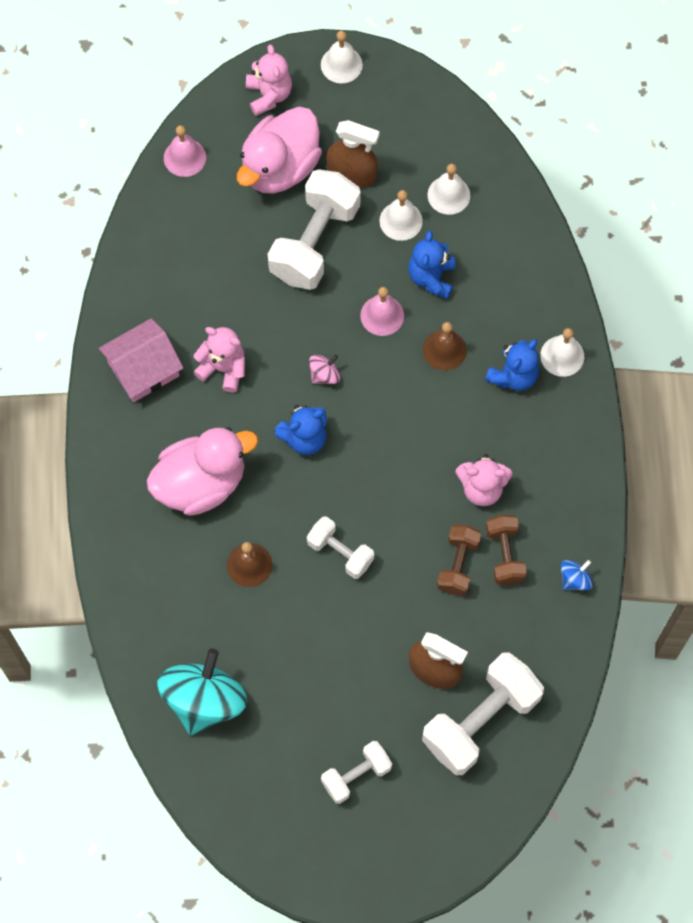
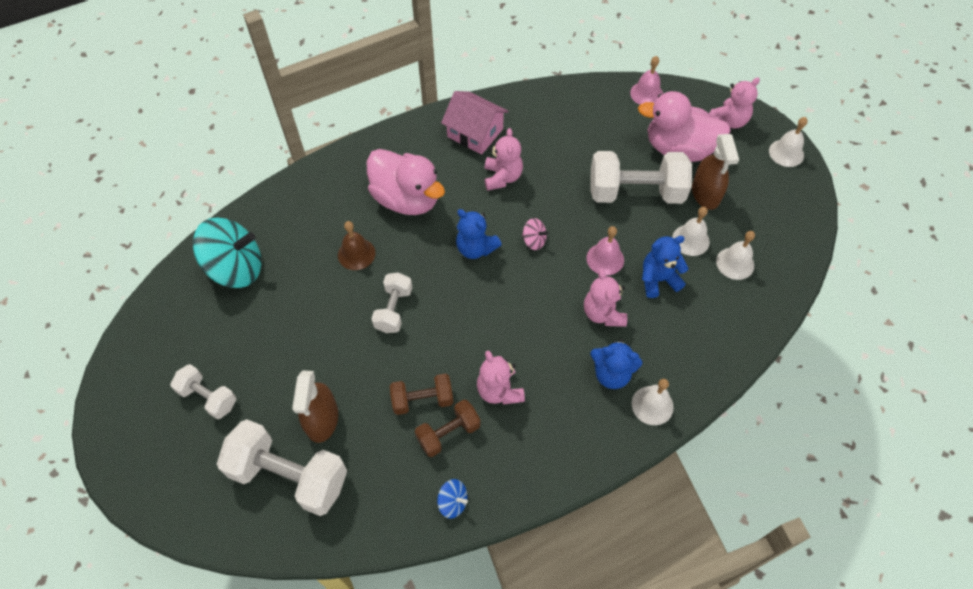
camera: 65 degrees right, 10 degrees down
brown bell [422,322,467,371] -> pink teddy bear [584,269,627,327]

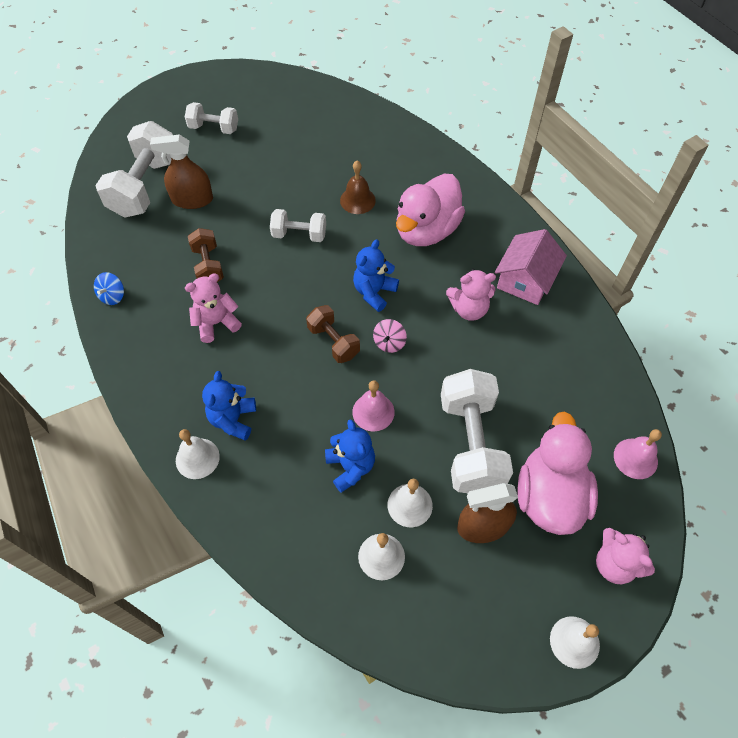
camera: 85 degrees right, 0 degrees up
white dumbbell [170,364,236,419] -> white dumbbell turned 75 degrees clockwise [185,102,238,134]
turquoise spinning top [193,217,262,288] -> none
brown dumbbell [415,399,480,457] -> brown dumbbell moved to [306,305,360,363]
pink teddy bear [584,269,627,327] -> none

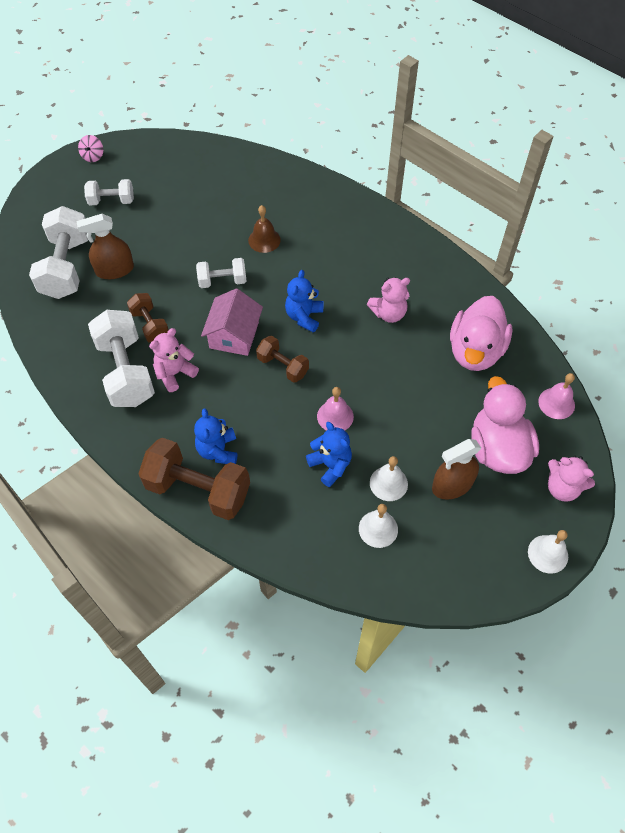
camera: 15 degrees left, 0 degrees up
blue spinning top [94,272,124,305] -> none
white bell [176,429,220,479] -> brown dumbbell [138,438,250,520]
pink spinning top [373,319,407,353] -> pink spinning top moved to [78,135,103,162]
pink duck [396,174,465,246] -> pink duck moved to [450,296,512,371]
white dumbbell [441,369,513,493] -> white dumbbell moved to [88,310,155,407]
pink house [495,229,567,305] -> pink house moved to [201,288,263,356]

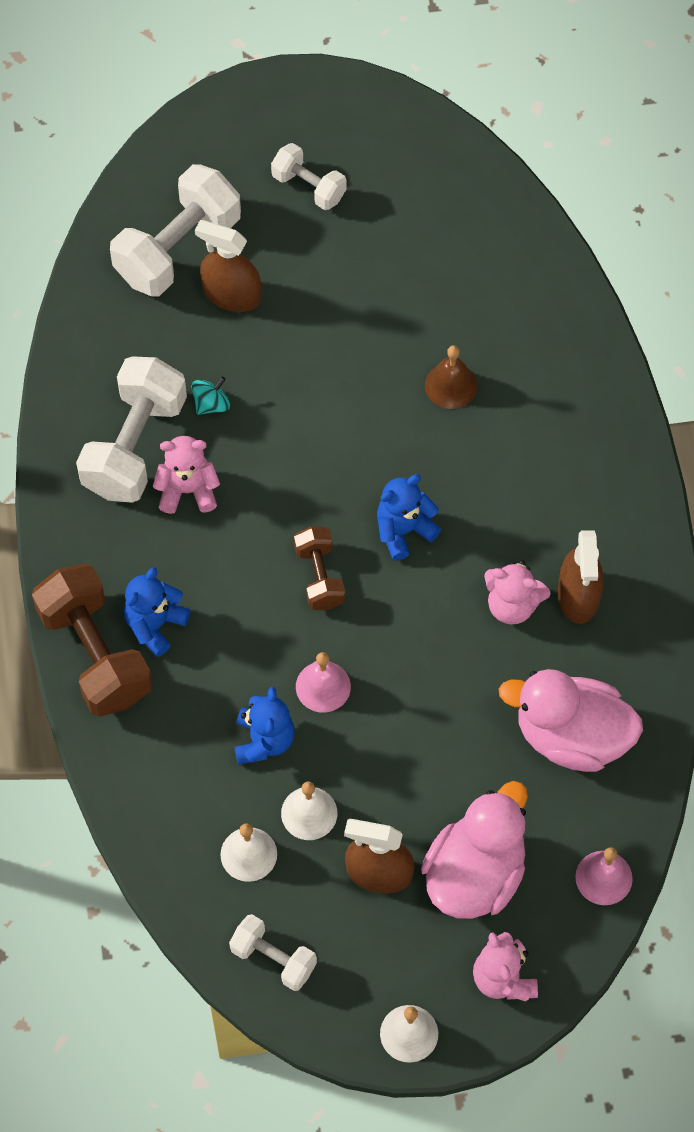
camera: 40 degrees right, 5 degrees up
pink spinning top [78,135,103,162] -> none
brown dumbbell [127,293,168,343] -> turquoise spinning top [191,377,230,415]
white dumbbell [196,258,247,288] -> white dumbbell moved to [229,914,317,991]
pink house [201,288,263,356] -> none
pink duck [450,296,512,371] -> pink duck turned 45 degrees clockwise [499,669,643,772]
none -> brown spray bottle [558,530,603,624]

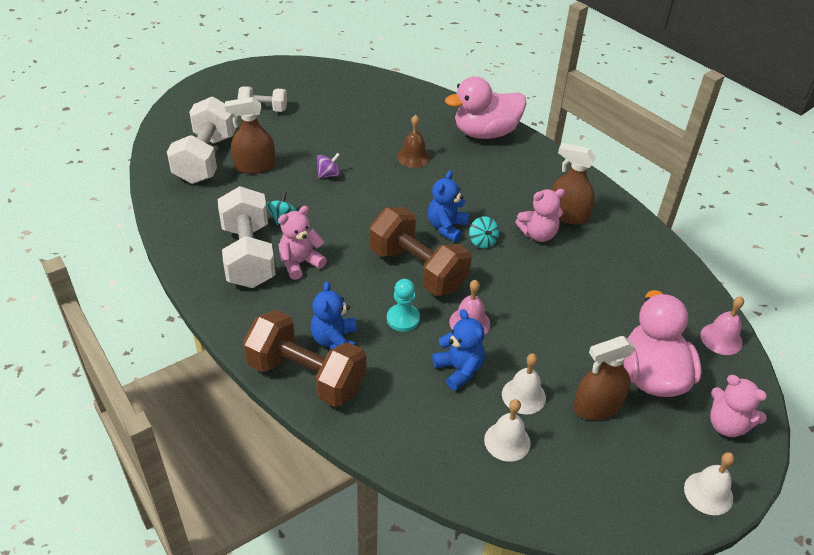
camera: 35 degrees left, 20 degrees down
white dumbbell [229,914,317,991] -> none
brown dumbbell [294,527,345,610] -> brown dumbbell [369,207,472,296], size x1.80
pink duck [499,669,643,772] -> pink duck moved to [445,76,527,139]
brown spray bottle [558,530,603,624] -> brown spray bottle turned 150 degrees clockwise [551,143,596,225]
none -> purple spinning top [317,153,341,178]
none -> turquoise pawn [387,279,420,332]
none -> turquoise spinning top [469,216,499,249]

